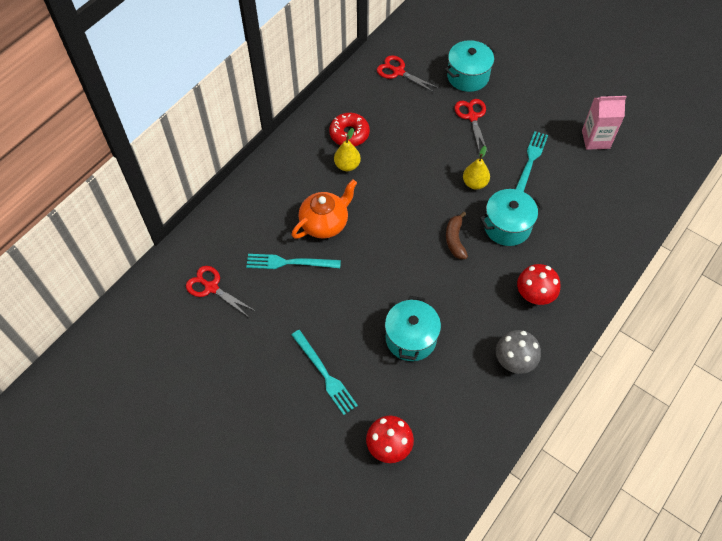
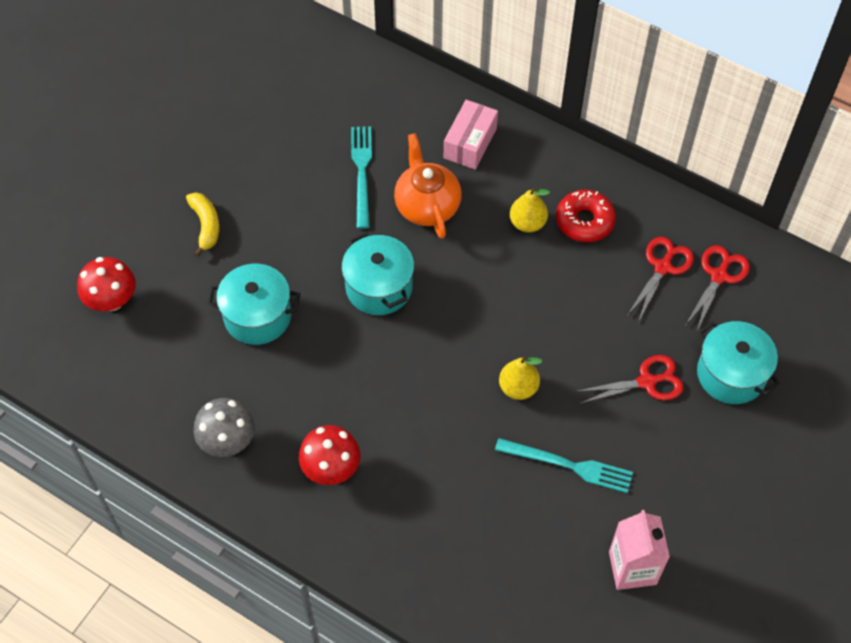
camera: 85 degrees right, 0 degrees up
red scissors [186,266,255,316] -> red scissors moved to [627,237,694,320]
orange teapot [291,179,357,239] -> orange teapot turned 150 degrees counterclockwise [394,133,462,239]
turquoise fork [292,330,358,415] -> yellow banana [186,192,219,257]
brown banana [446,212,468,259] -> none
turquoise pot [480,189,543,246] -> turquoise pot moved to [342,232,414,315]
none -> pink box [444,100,498,170]

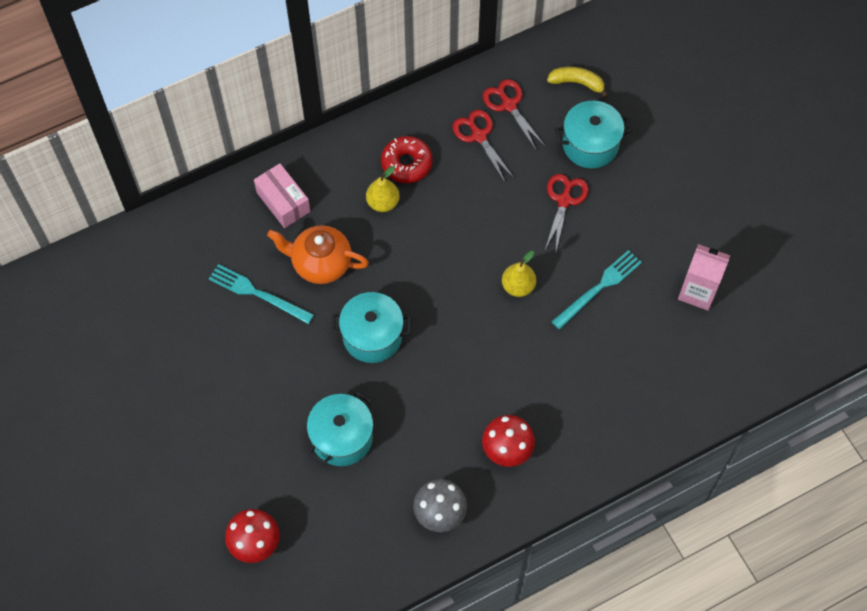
camera: 60 degrees left, 5 degrees up
yellow banana [186,192,219,257] -> yellow banana moved to [547,67,608,98]

